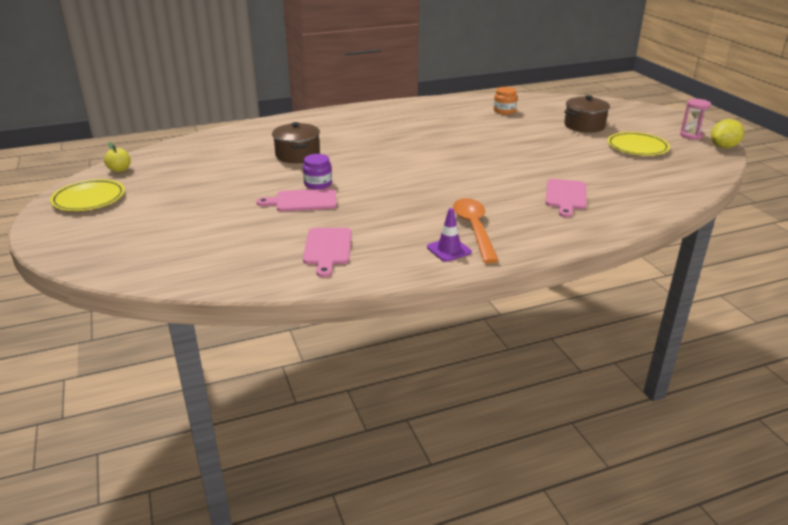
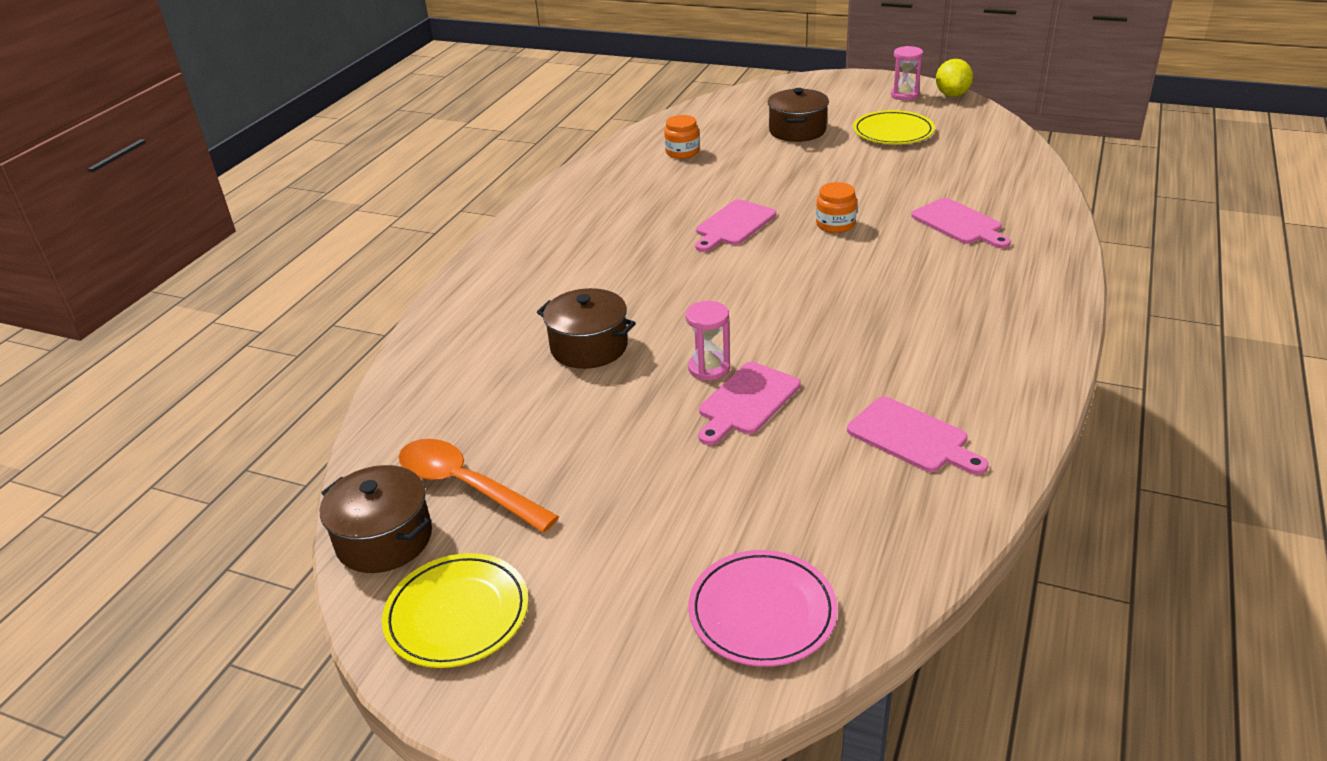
camera: 45 degrees left, 5 degrees up
yellow apple [104,142,131,172] -> brown pot [320,465,432,573]
purple jar [303,154,332,189] -> pink hourglass [685,301,730,381]
purple traffic cone [427,208,472,262] -> none
orange spoon [453,198,499,263] -> orange spoon moved to [399,439,559,532]
none -> pink plate [688,550,838,667]
none -> pink cutting board [695,199,776,252]
none -> orange jar [816,182,857,233]

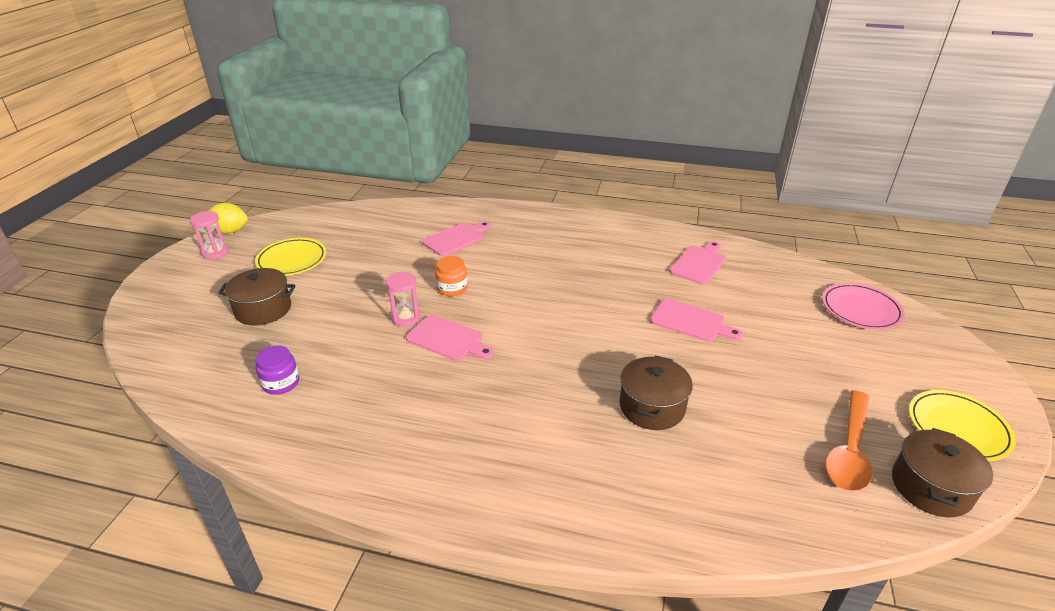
camera: 100 degrees left, 0 degrees up
orange jar [664,115,700,159] -> purple jar [256,345,299,395]
pink hourglass [685,301,730,381] -> pink hourglass moved to [386,272,421,327]

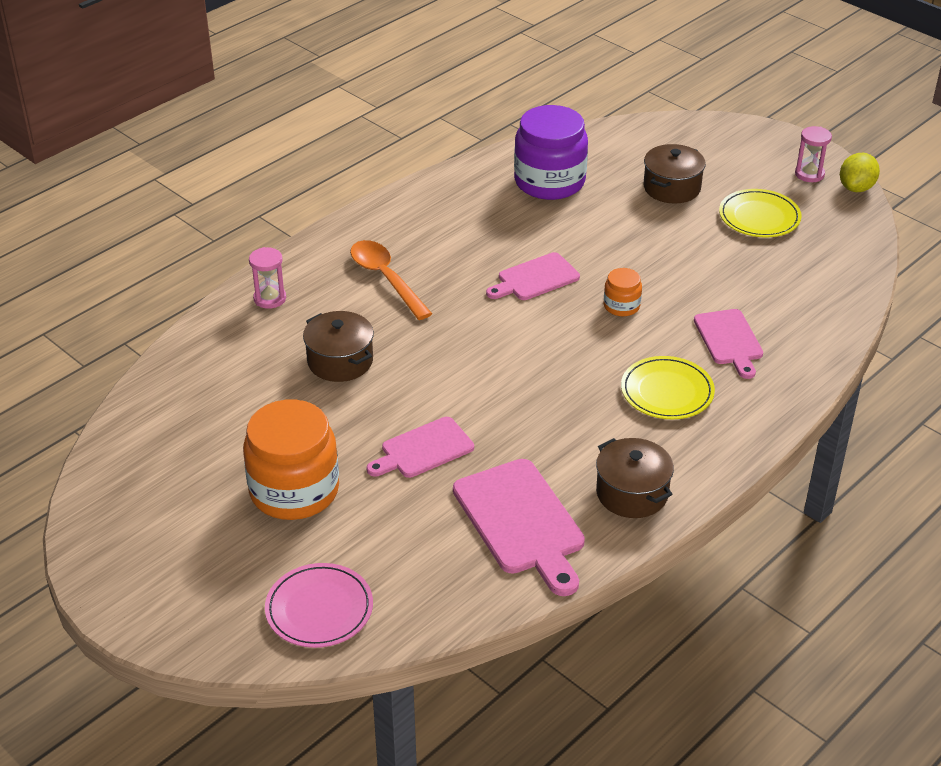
camera: 120 degrees right, 5 degrees up
purple jar [256,345,299,395] -> purple jar [514,105,588,200], size x2.14
pink hourglass [386,272,421,327] -> pink hourglass moved to [249,247,286,309]
pink cutting board [669,241,726,284] -> pink cutting board [453,459,585,596], size x1.57
orange spoon [825,390,873,492] -> orange spoon moved to [350,240,432,320]
brown pot [892,428,993,517] -> brown pot moved to [596,438,674,518]
yellow plate [909,390,1016,461] -> yellow plate moved to [621,356,715,419]
none -> orange jar [243,399,339,520]

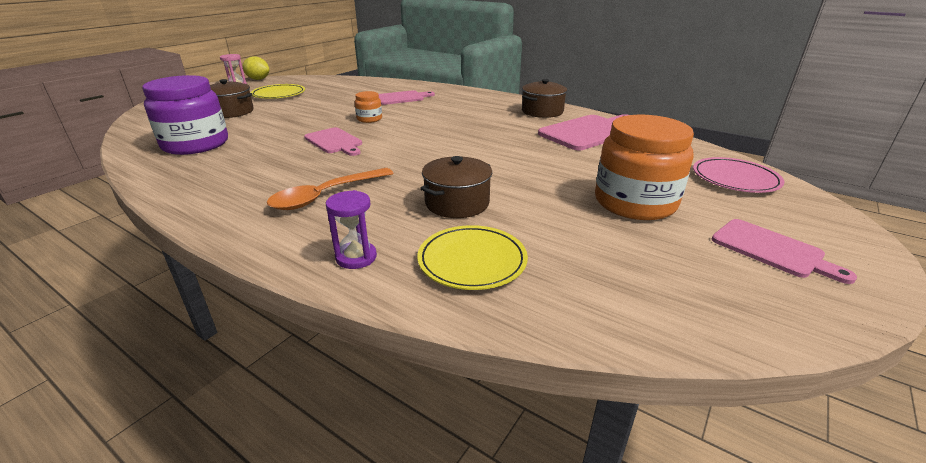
camera: 100 degrees left, 10 degrees down
pink hourglass [249,247,286,309] -> purple hourglass [326,190,377,269]
pink cutting board [367,417,474,478] -> pink cutting board moved to [712,219,857,284]
yellow plate [621,356,715,419] -> yellow plate moved to [417,225,528,290]

